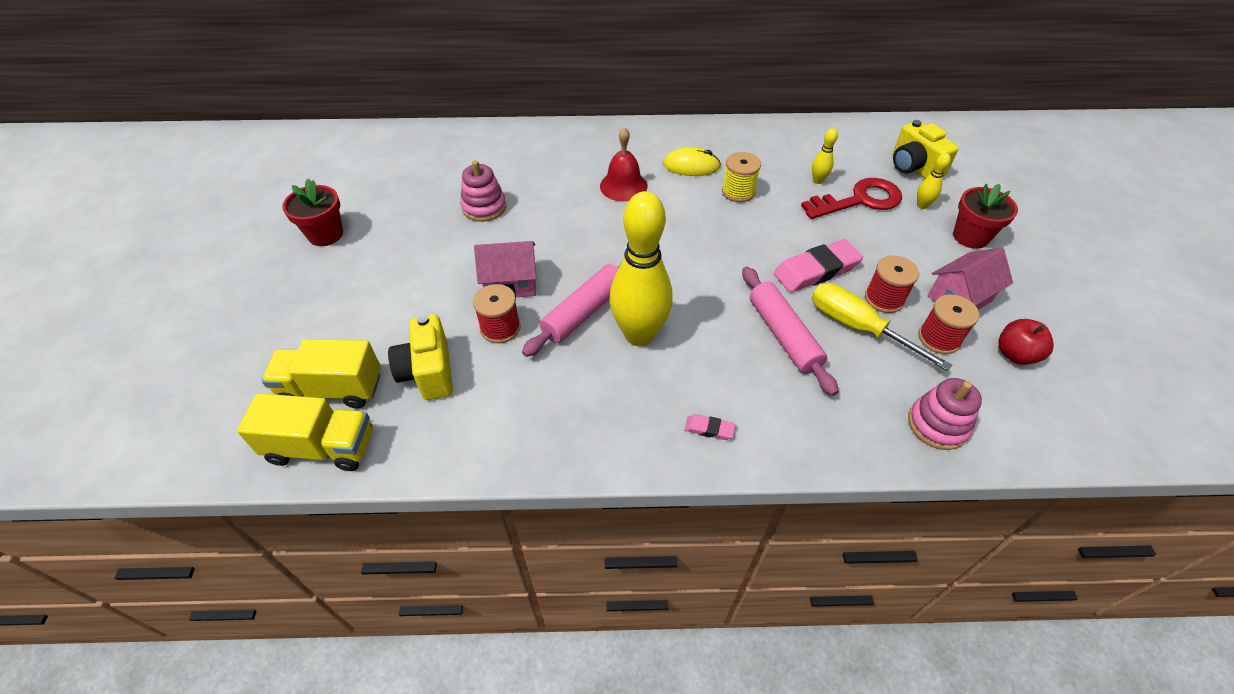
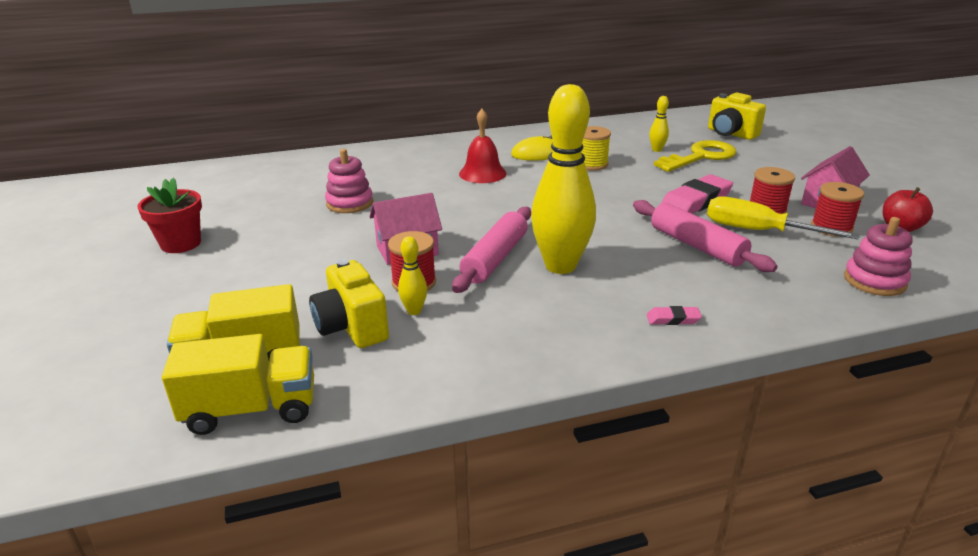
camera: 15 degrees left, 20 degrees down
red key [801,178,902,219] -> yellow key [654,140,737,172]
yellow bowling pin [917,153,950,209] -> yellow bowling pin moved to [398,236,427,315]
red flower pot [953,183,1018,249] -> none

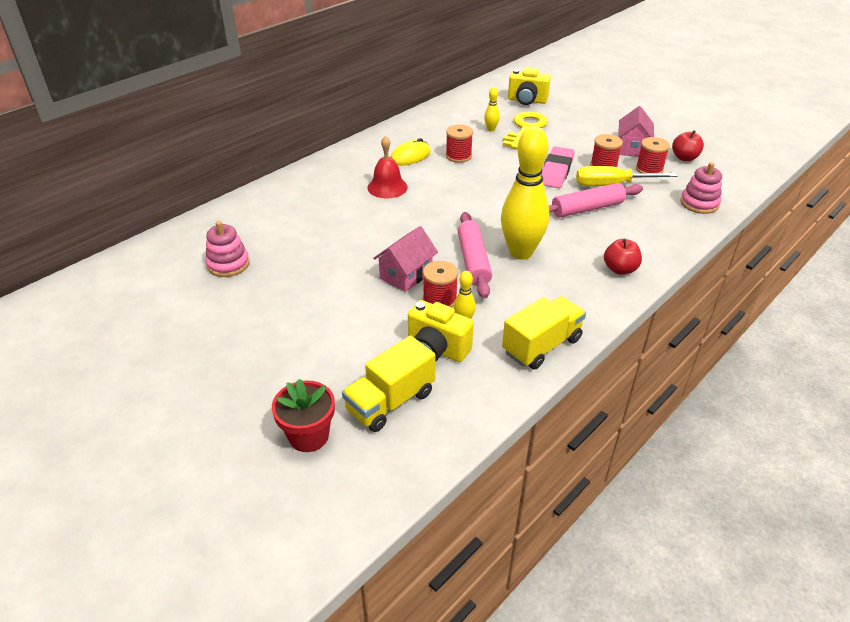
camera: 30 degrees left, 10 degrees up
red flower pot [137,178,202,253] -> red flower pot moved to [272,379,335,452]
yellow truck [162,334,314,435] -> yellow truck moved to [502,296,586,370]
pink stacking toy [325,149,373,213] -> pink stacking toy moved to [205,221,250,277]
yellow spool [581,126,611,171] -> red spool [446,124,473,163]
pink rolling pin [633,200,777,272] -> pink rolling pin turned 45 degrees counterclockwise [549,183,643,218]
pink eraser [647,306,702,325] -> red apple [604,238,642,275]

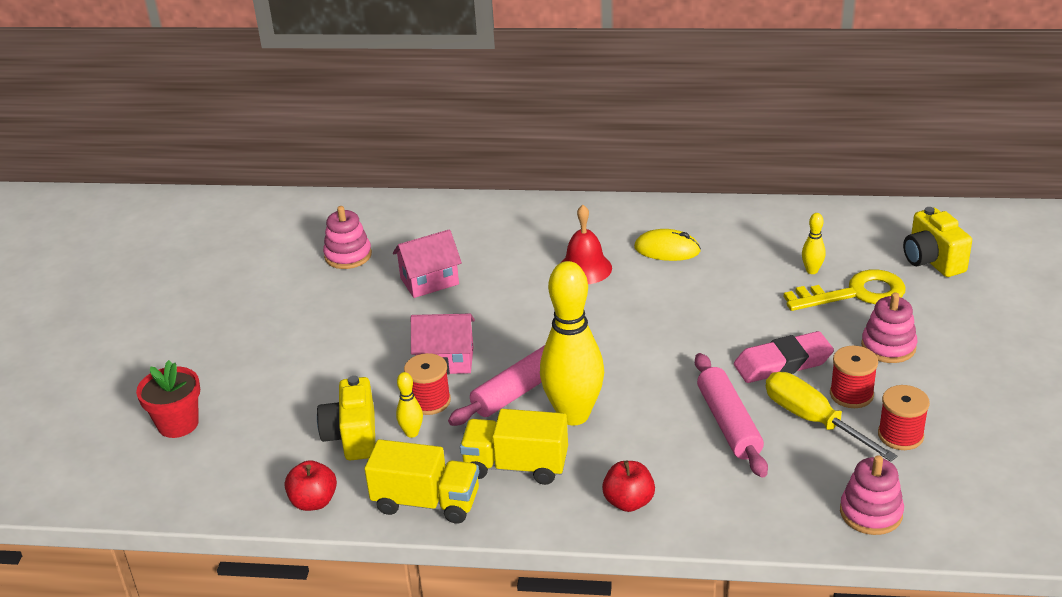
camera: 55 degrees right, 5 degrees down
yellow truck [342,335,436,432] -> yellow truck moved to [460,409,568,485]
red spool [446,124,473,163] -> none
pink rolling pin [549,183,643,218] -> pink rolling pin turned 45 degrees clockwise [695,353,768,478]
pink house [618,106,654,157] -> pink house moved to [393,229,462,298]
red apple [672,130,704,161] -> red apple moved to [285,460,337,511]
none -> pink stacking toy [861,292,917,363]

